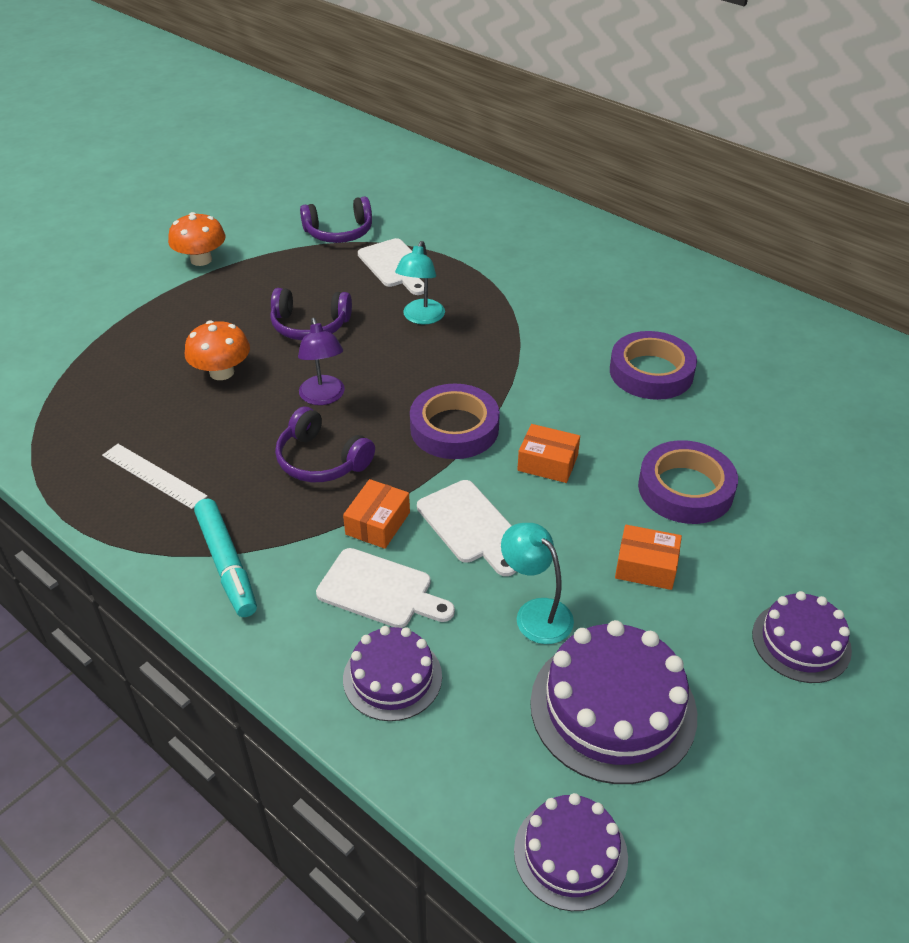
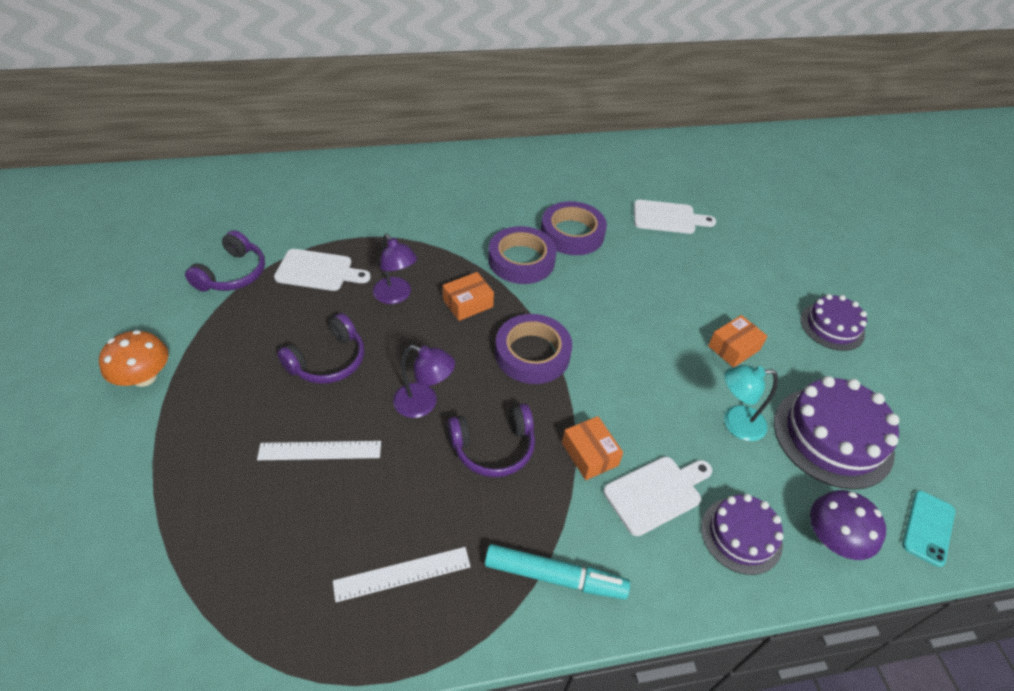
camera: 55 degrees left, 5 degrees up
orange mushroom [185,320,250,380] -> white ruler [257,441,381,460]
turquoise lamp [395,241,445,325] -> purple lamp [373,234,417,304]
white cutting board [417,480,516,576] -> white cutting board moved to [634,200,716,234]
purple cake [514,793,628,911] -> turquoise phone [902,491,955,567]
orange box [517,424,580,483] -> orange box moved to [443,272,494,321]
purple tape [638,440,738,524] -> purple tape moved to [488,226,557,284]
none -> purple mushroom [810,490,886,560]

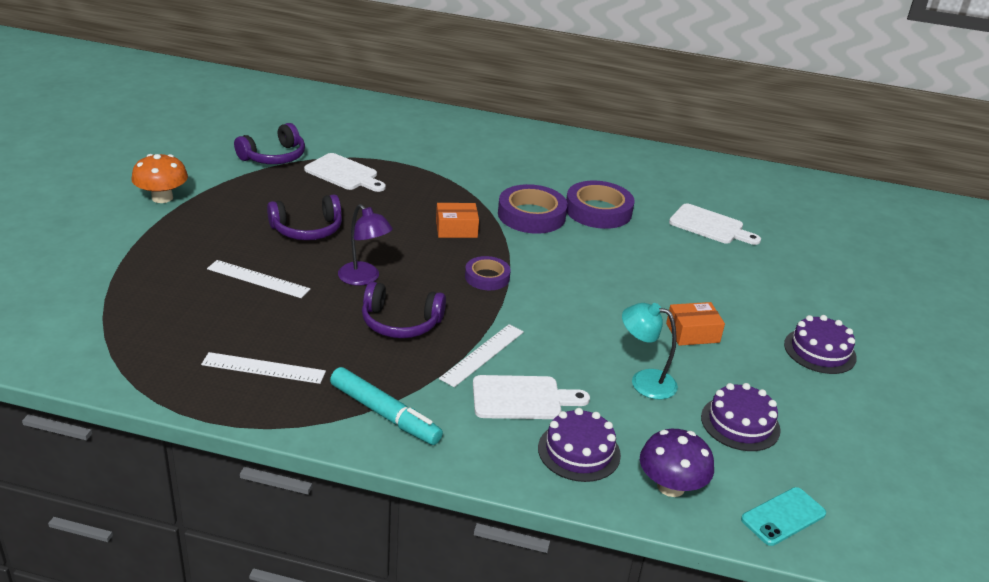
camera: 25 degrees right, 15 degrees down
purple lamp [373,234,417,304] -> none
purple tape [495,314,572,384] -> purple tape [465,256,511,290], size x0.60
orange box [562,416,623,480] -> white ruler [439,324,524,387]
purple cake [774,376,899,490] -> purple cake [701,383,781,451], size x0.61

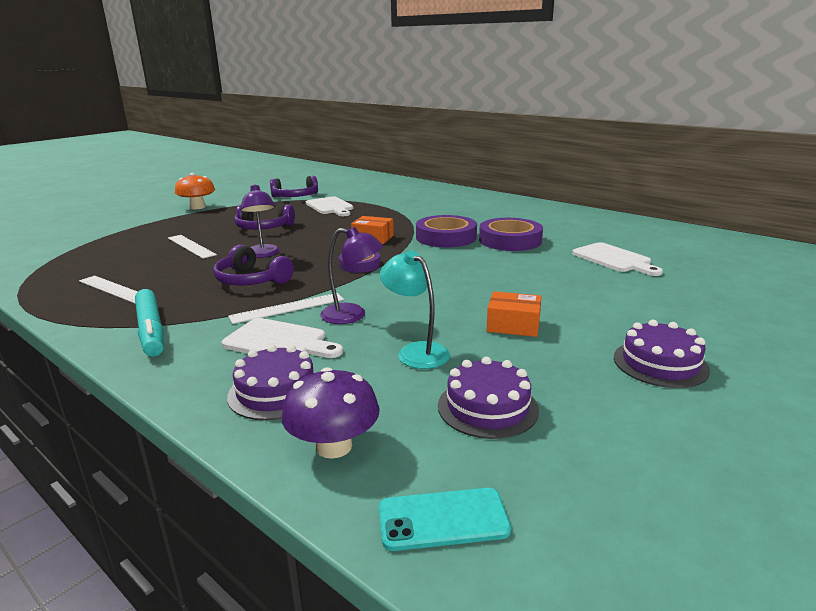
camera: 30 degrees right, 10 degrees down
none -> purple lamp [320,227,383,324]

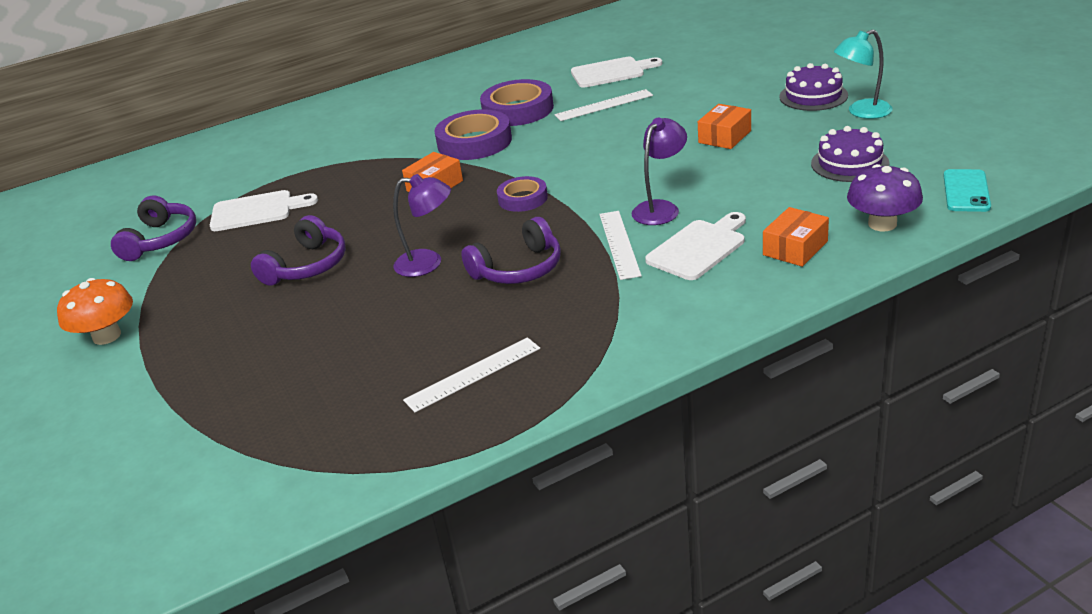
camera: 65 degrees left, 10 degrees up
turquoise marker [135,289,164,356] -> none
white ruler [168,235,217,259] -> white ruler moved to [555,89,653,121]
purple cake [227,345,315,420] -> orange box [763,207,829,267]
turquoise lamp [380,250,450,369] -> turquoise lamp moved to [834,30,892,119]

